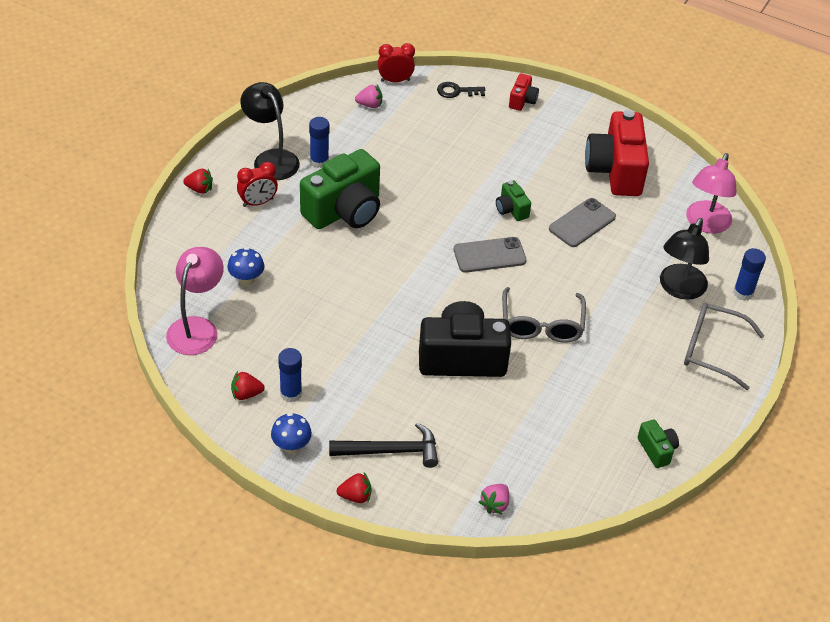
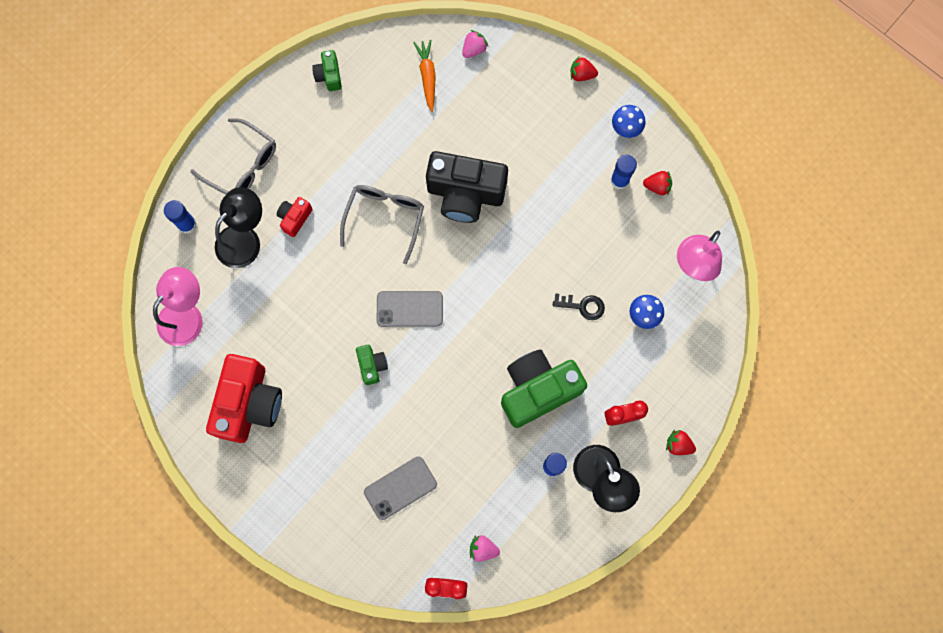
camera: 165 degrees left, 30 degrees up
black hammer [329,423,438,468] -> none
black key [437,82,485,98] -> black key moved to [553,293,605,320]
red camera [509,73,539,111] -> red camera moved to [277,197,313,237]
grey phone [549,198,616,247] -> grey phone moved to [364,456,437,520]
none -> orange carrot [413,40,436,112]

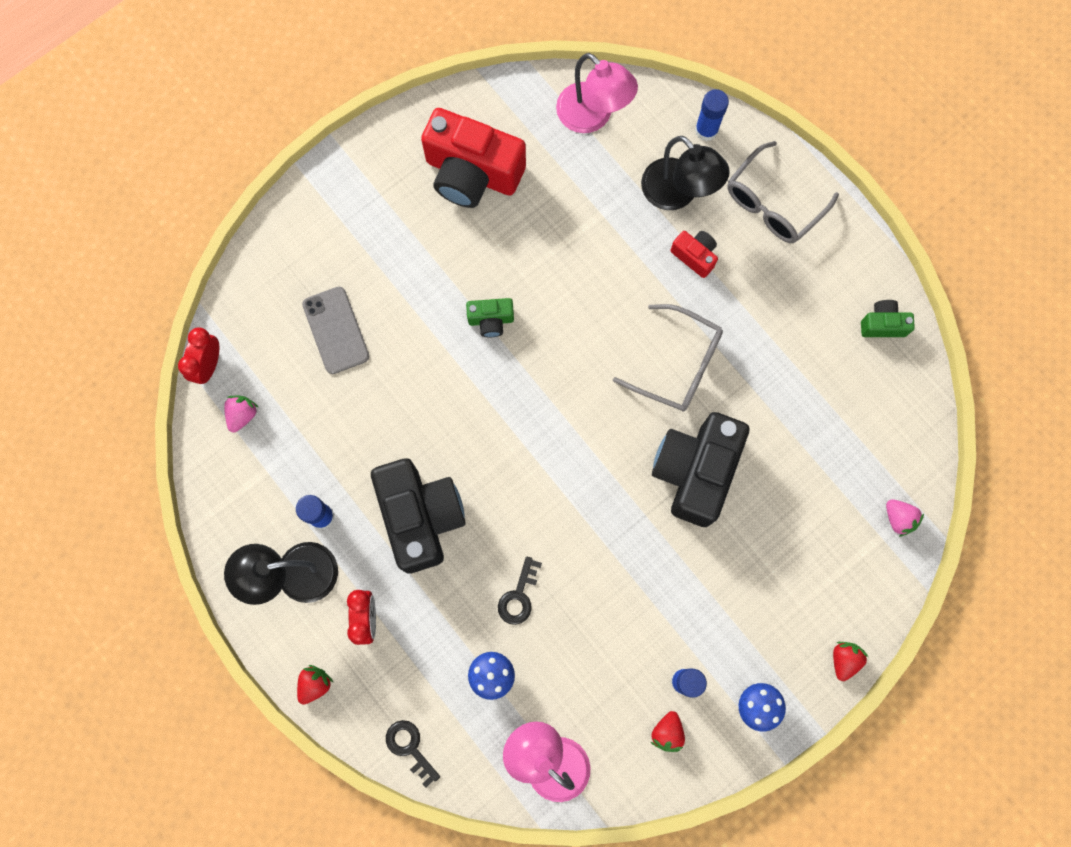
camera: 100 degrees right, 0 degrees up
grey phone [377,291,443,327] -> none
orange carrot [413,40,436,112] -> none
green camera [501,350,587,428] -> black camera [371,458,466,573]
none -> black key [386,720,440,788]

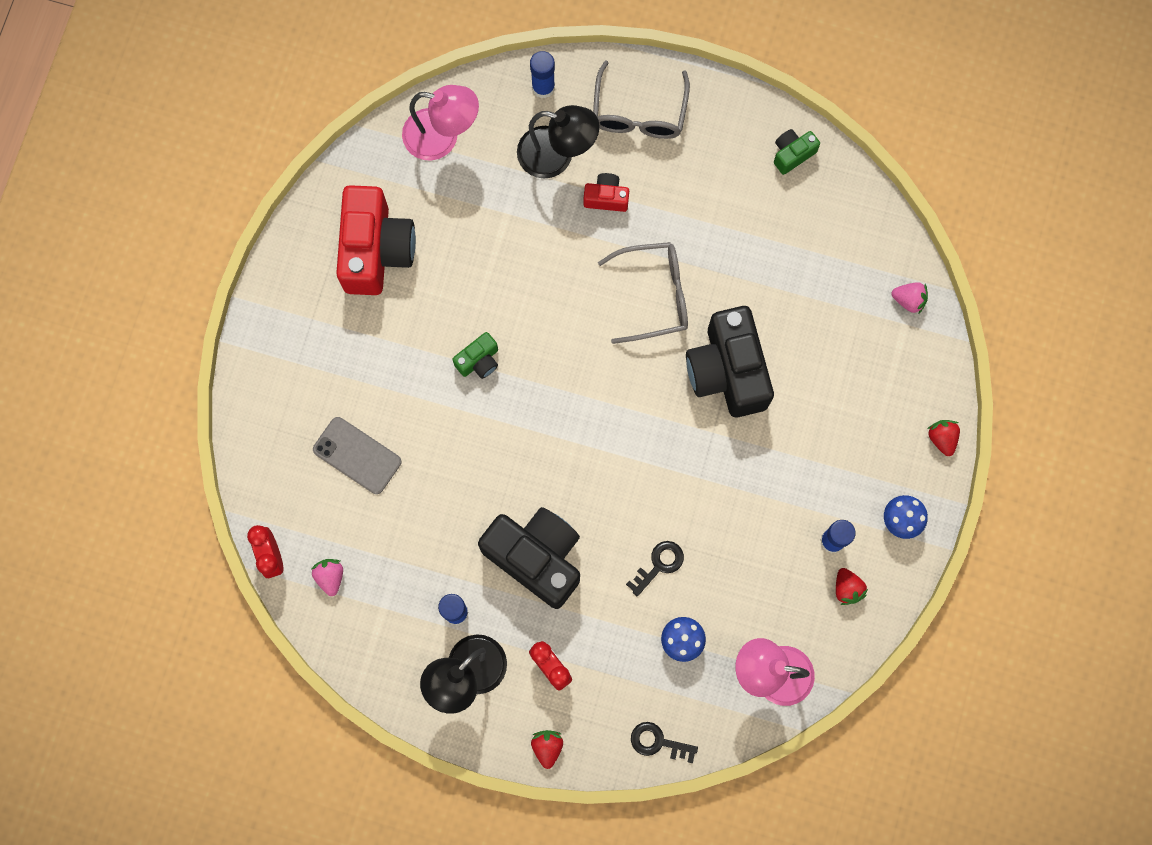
camera: 35 degrees left, 0 degrees up
red camera [421,108,526,208] -> red camera turned 75 degrees counterclockwise [336,185,416,295]
black key [498,556,542,625] -> black key turned 120 degrees counterclockwise [626,541,684,597]

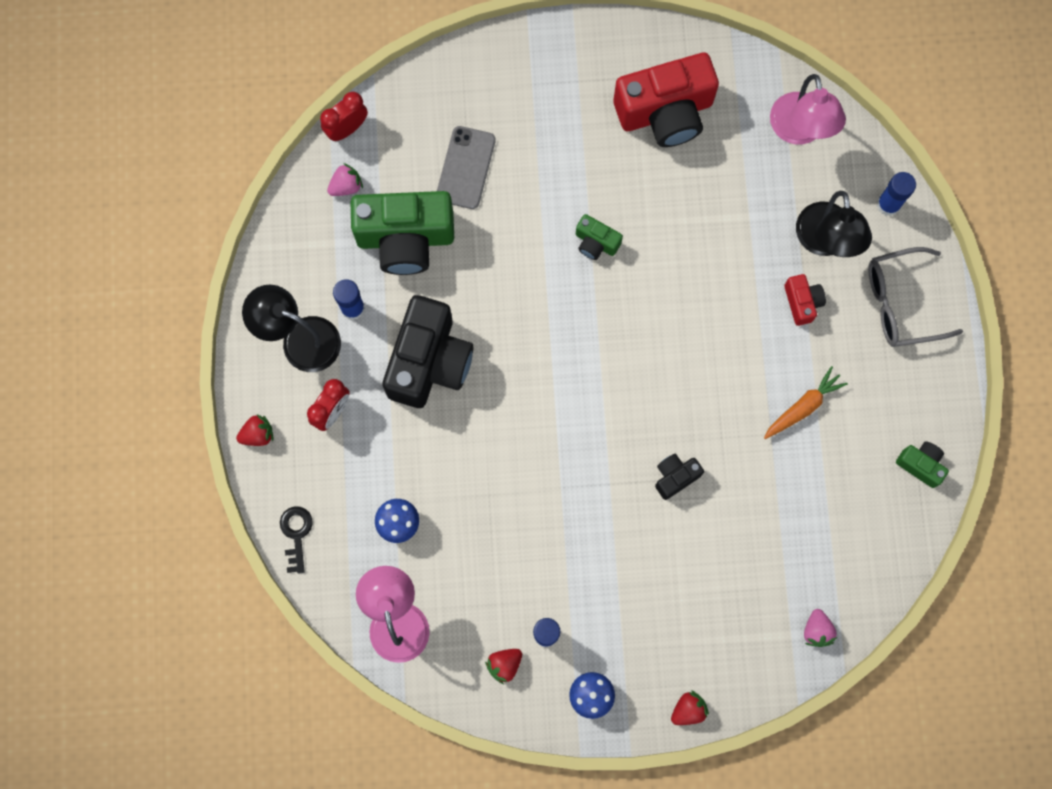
camera: 70 degrees right, 0 degrees up
grey glasses [598,242,688,344] -> none
black key [626,541,684,597] -> none
black camera [686,306,774,417] -> black camera [655,454,704,500], size x0.46
none -> green camera [350,191,454,275]
none -> orange carrot [764,366,848,439]

